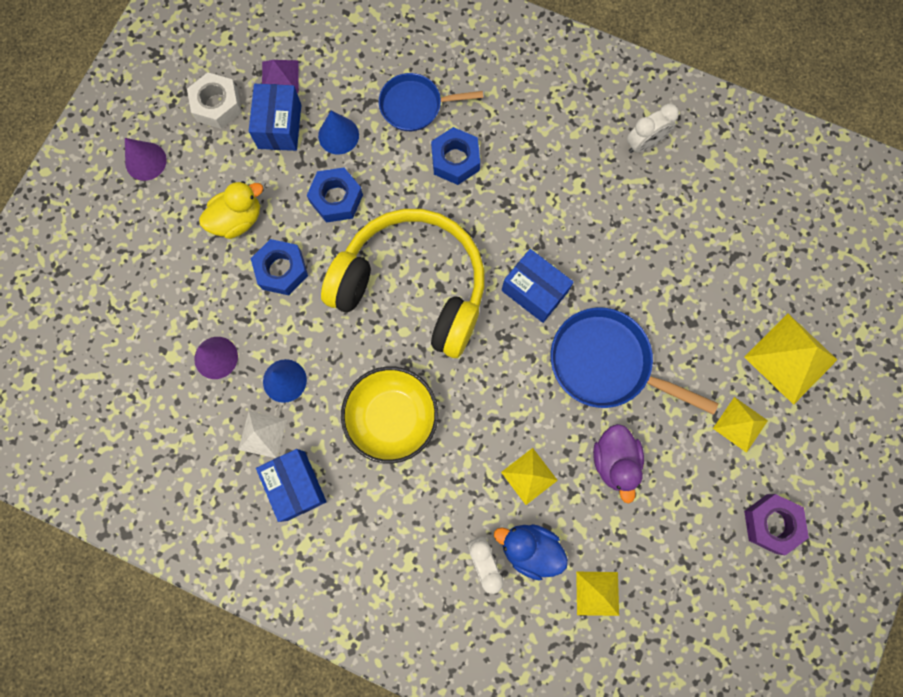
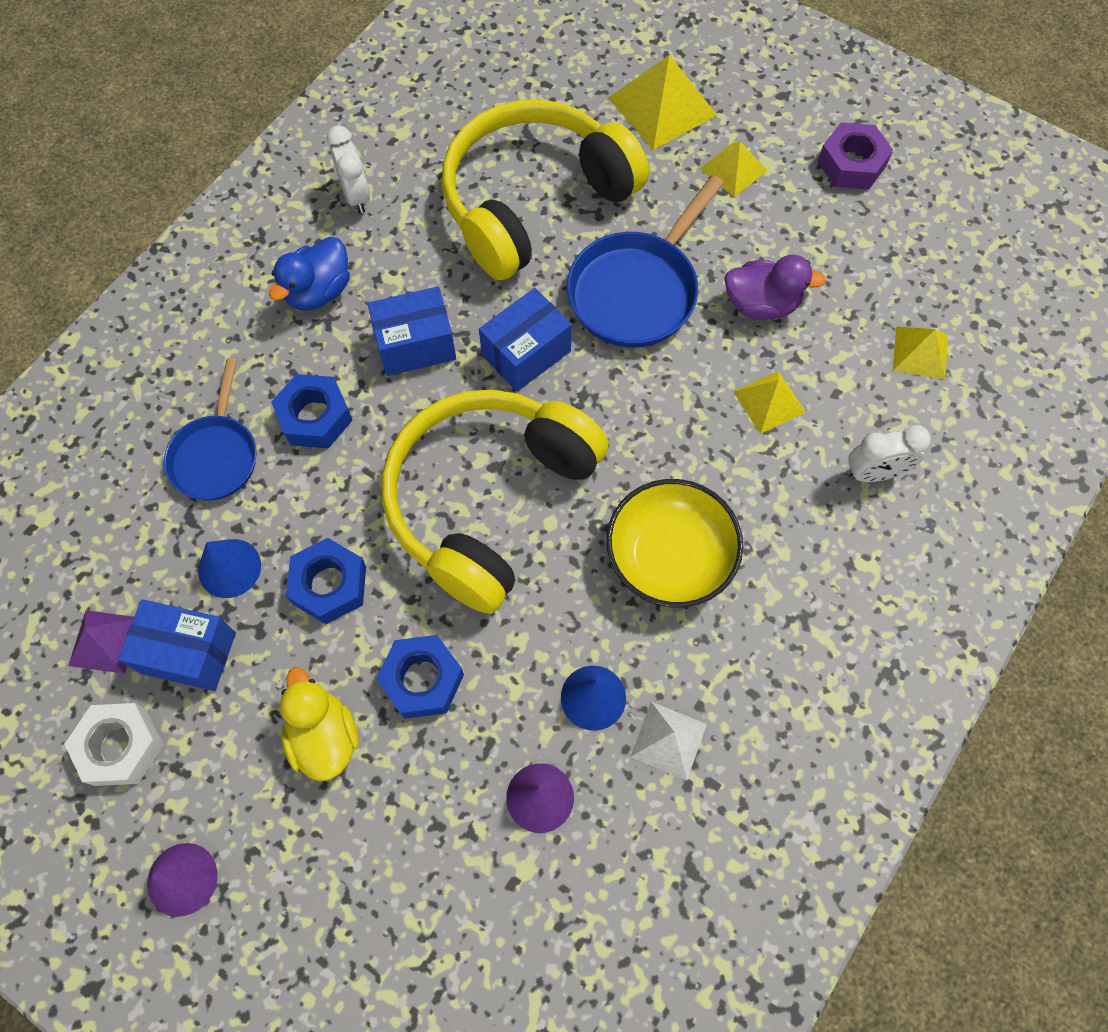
camera: 80 degrees left, 10 degrees down
blue box [256,449,327,522] -> blue box moved to [367,286,456,376]
blue duck [494,524,568,581] -> blue duck moved to [269,237,350,311]
none -> yellow headphones [442,100,649,281]

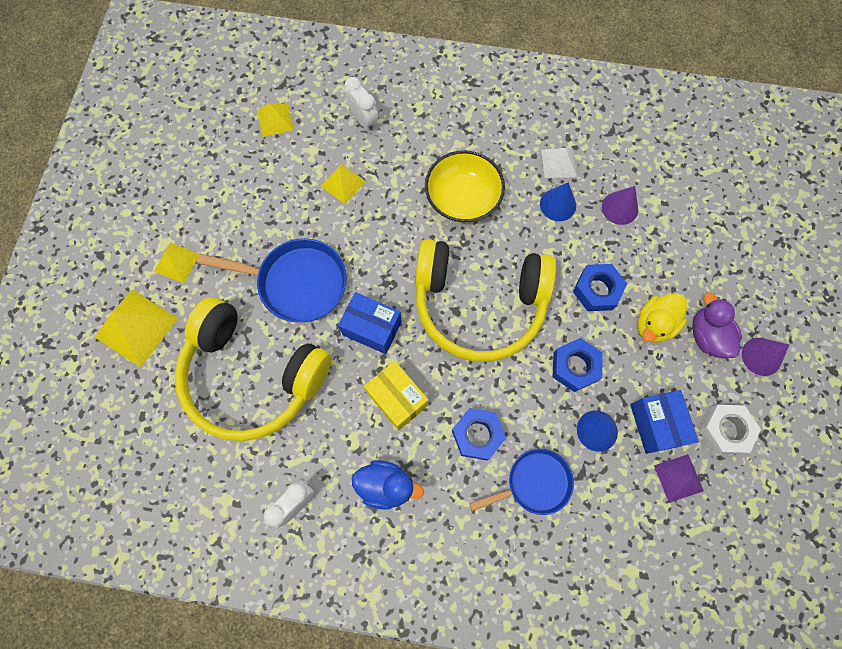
camera: 115 degrees left, 5 degrees up
blue box [367,286,456,376] -> yellow box [364,361,428,430]
purple duck [724,255,826,320] -> purple duck moved to [692,292,742,359]
purple nut [818,122,893,189] -> none

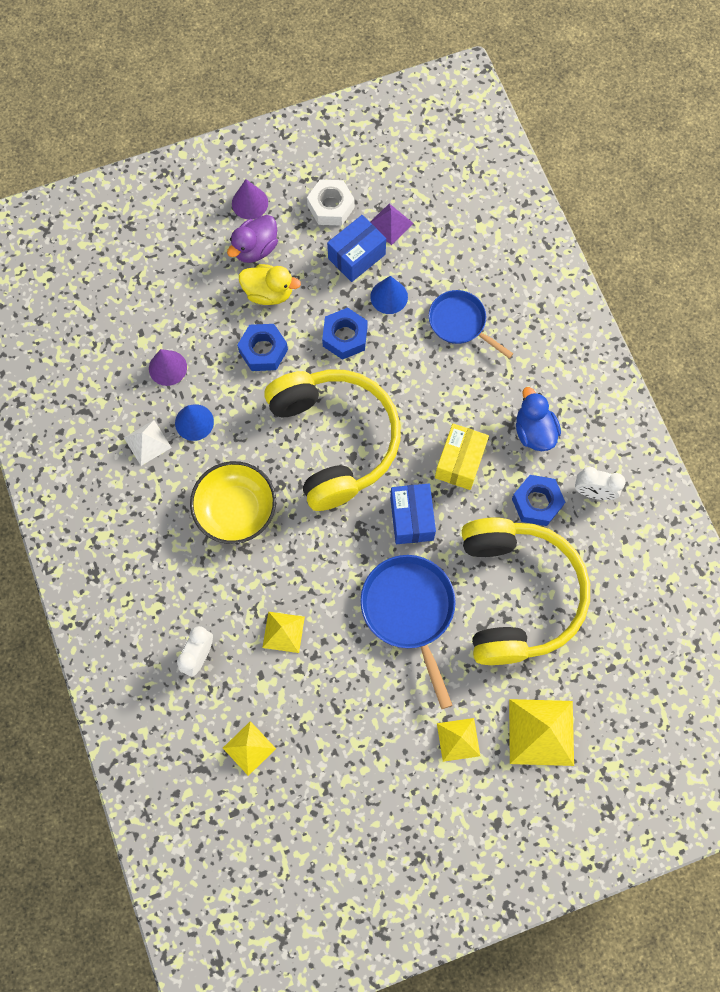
camera: 120 degrees left, 0 degrees up
blue nut [452,408,506,461] -> blue nut moved to [512,475,565,526]

